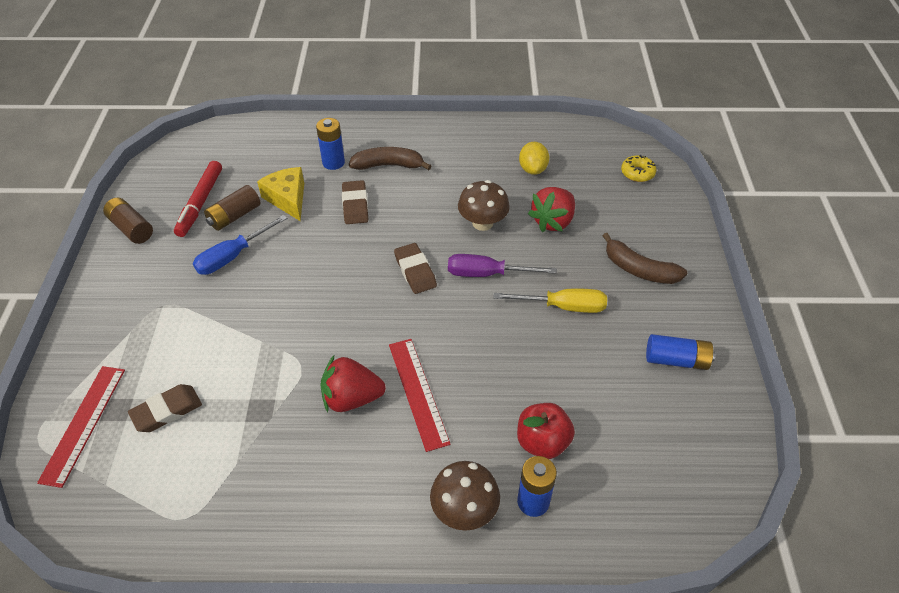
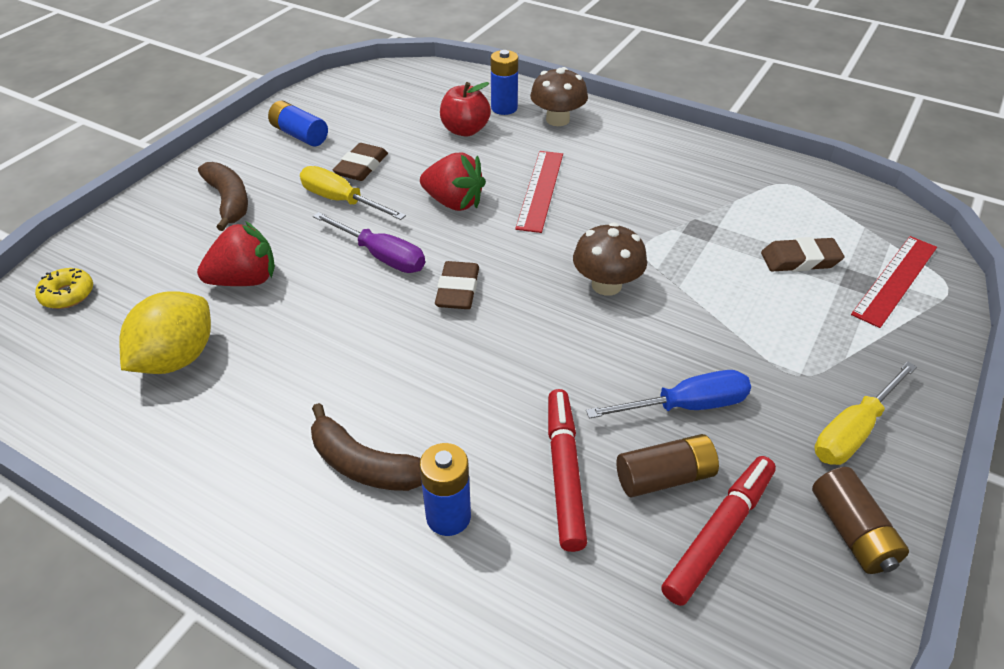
camera: 150 degrees left, 5 degrees down
yellow cheese [257,167,304,221] -> red marker [548,389,587,552]
red strawberry [321,356,386,412] -> red strawberry moved to [420,153,486,211]
brown eraser [342,180,368,224] -> brown eraser moved to [333,143,388,181]
brown mushroom [458,180,510,231] -> brown mushroom moved to [573,223,647,296]
yellow lemon [519,142,549,175] -> yellow lemon [119,291,211,374], size x1.51
none -> yellow screwdriver [814,362,917,465]

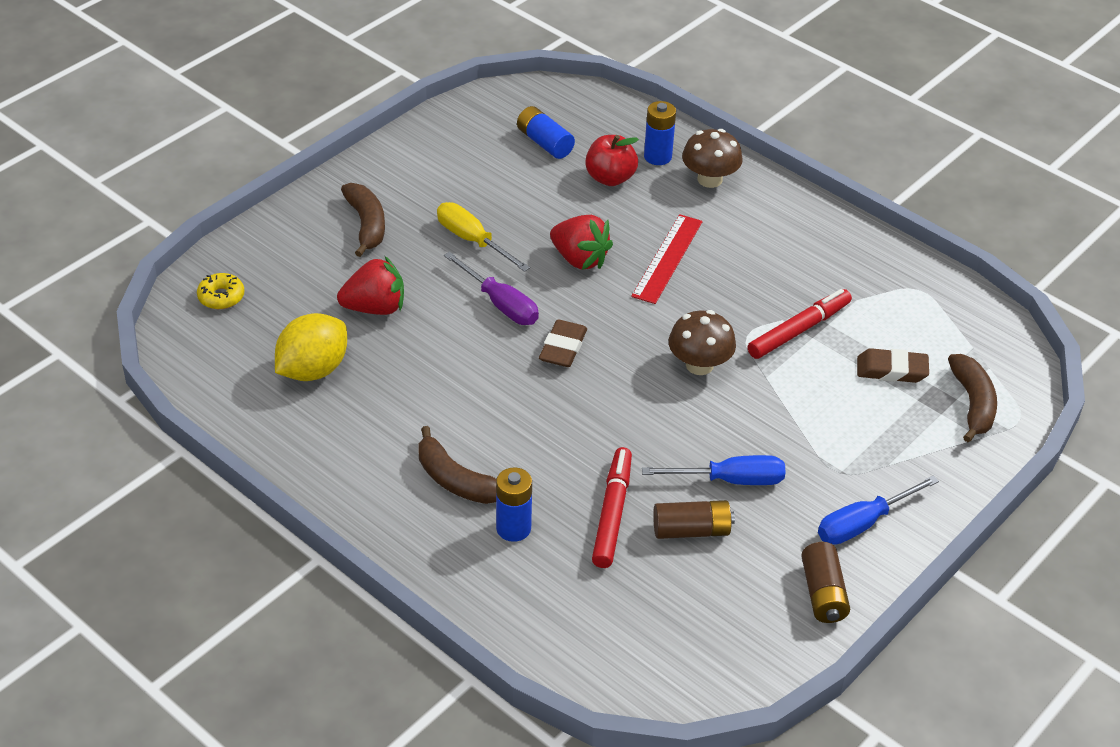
camera: 10 degrees right, 0 degrees up
blue battery [268,101,328,147] -> blue battery moved to [517,106,575,159]
brown eraser [333,143,388,181] -> none
red marker [661,456,776,606] -> red marker moved to [748,289,852,359]
yellow screwdriver [814,362,917,465] -> blue screwdriver [818,475,939,545]
red ruler [851,236,937,328] -> brown banana [948,354,997,442]

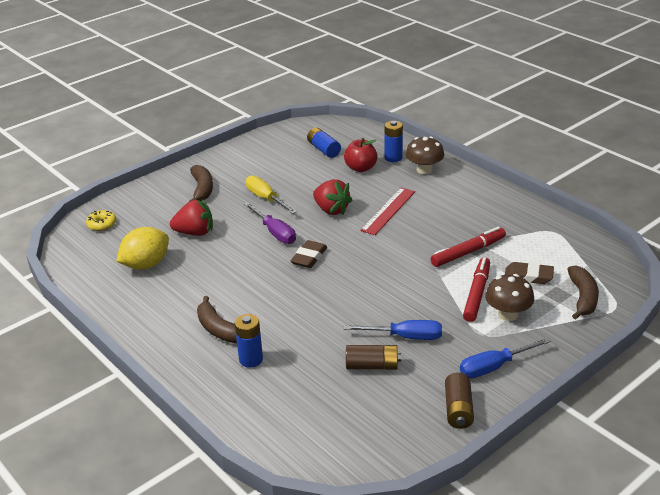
camera: 10 degrees right, 10 degrees down
red marker [592,447,632,568] -> red marker moved to [463,257,490,322]
brown mushroom [669,310,736,375] -> brown mushroom moved to [485,274,534,321]

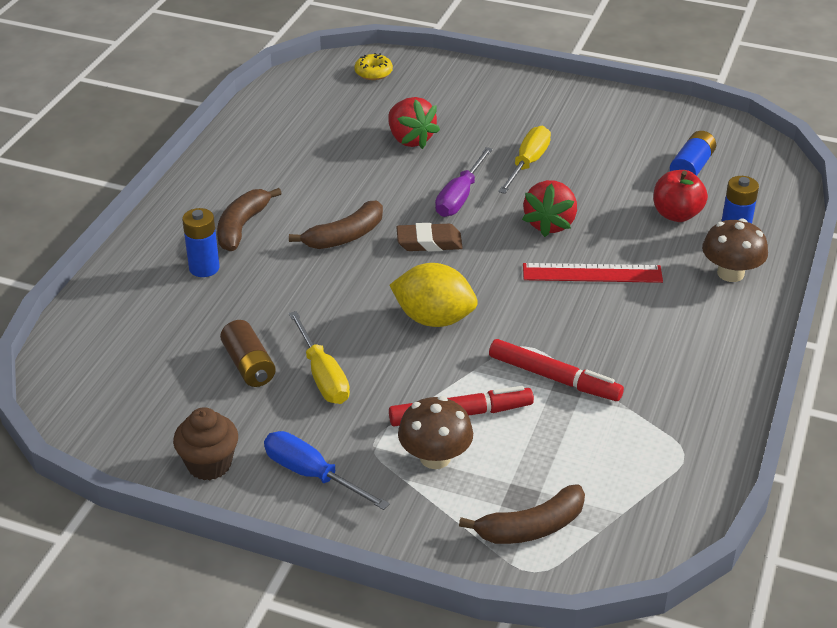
camera: 60 degrees right, 5 degrees up
yellow lemon [116,227,169,270] -> yellow lemon moved to [390,263,478,327]
brown banana [189,165,213,202] -> brown banana moved to [289,201,383,249]
blue screwdriver [344,320,442,340] -> yellow screwdriver [289,311,350,404]
brown battery [445,372,474,429] -> brown cupcake [173,407,238,480]
brown eraser [505,262,554,284] -> none

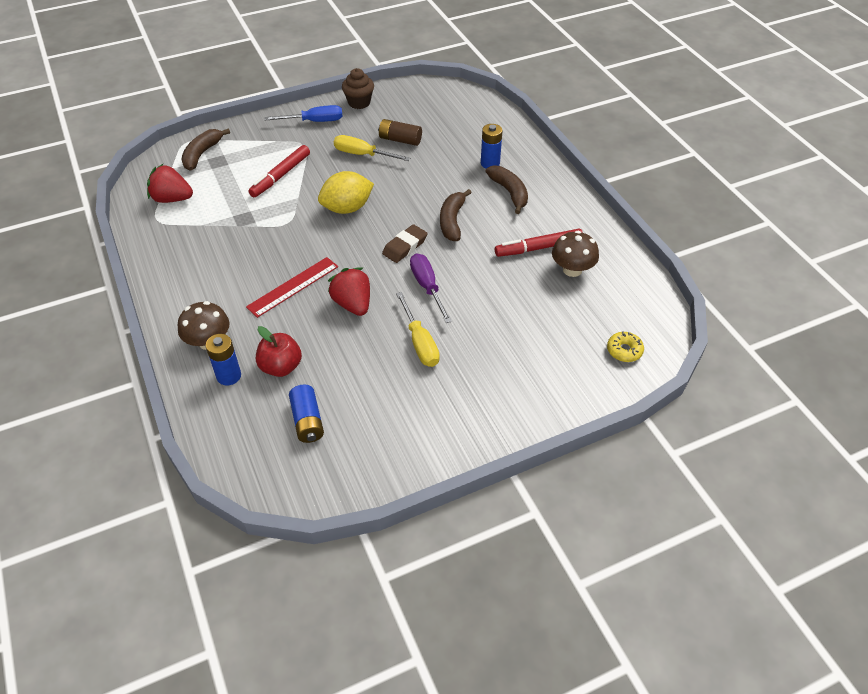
camera: 135 degrees right, 10 degrees up
red strawberry [388,97,440,149] -> red strawberry moved to [147,164,193,203]
brown mushroom [398,396,473,469] -> brown mushroom moved to [552,231,599,277]
red marker [489,339,624,401] -> red marker moved to [495,229,583,257]

